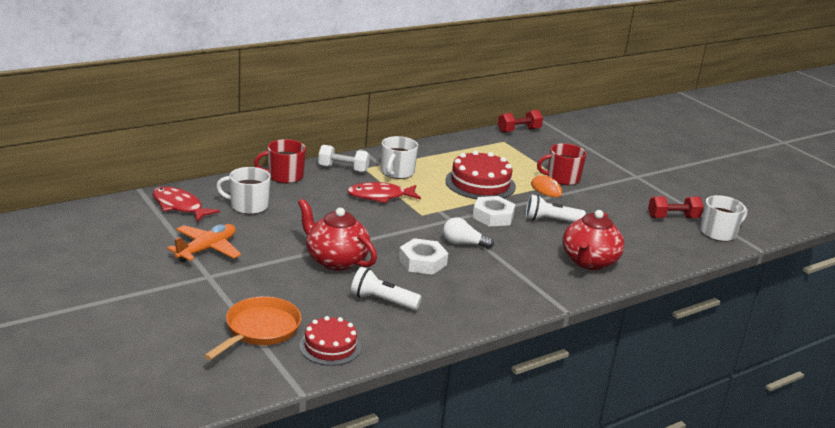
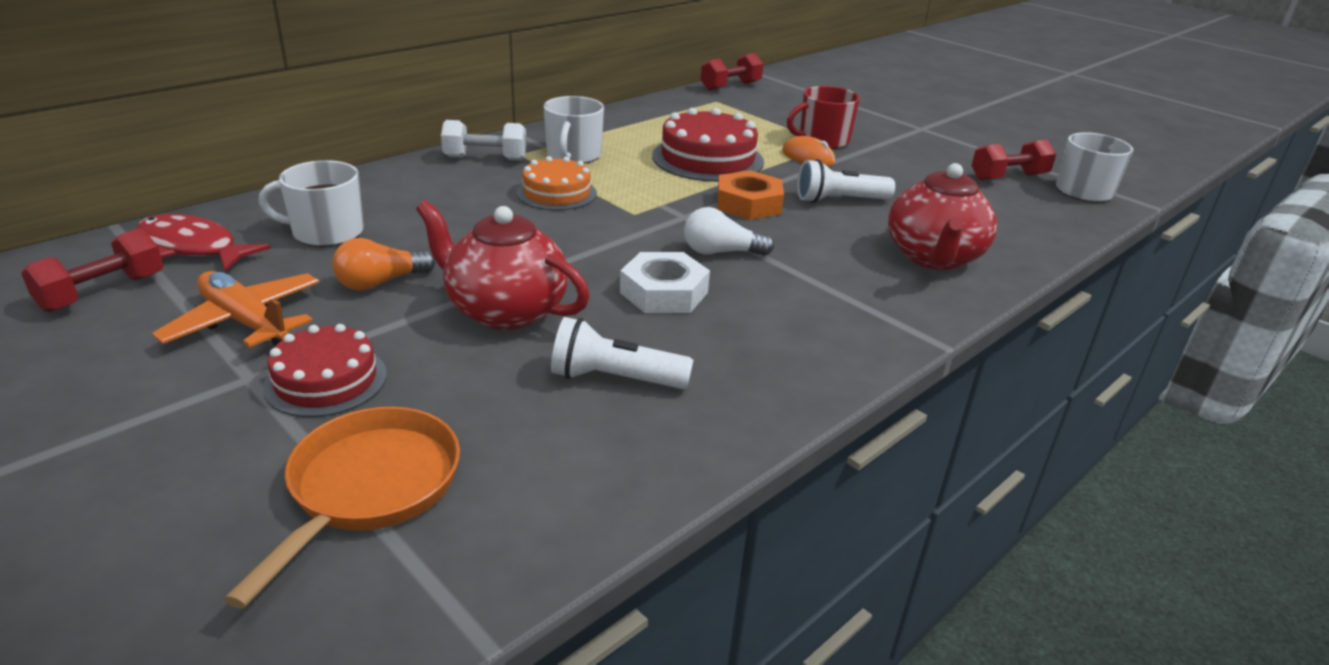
camera: 10 degrees left, 5 degrees up
orange plane [167,224,241,262] -> orange plane turned 75 degrees counterclockwise [152,271,320,348]
red mug [254,139,306,183] -> none
red cake [299,316,361,366] -> red cake moved to [263,324,387,417]
red fish [347,182,421,203] -> orange cake [517,156,597,210]
white nut [472,196,515,227] -> orange nut [717,170,784,220]
none -> red dumbbell [21,228,163,312]
none -> orange light bulb [332,238,436,291]

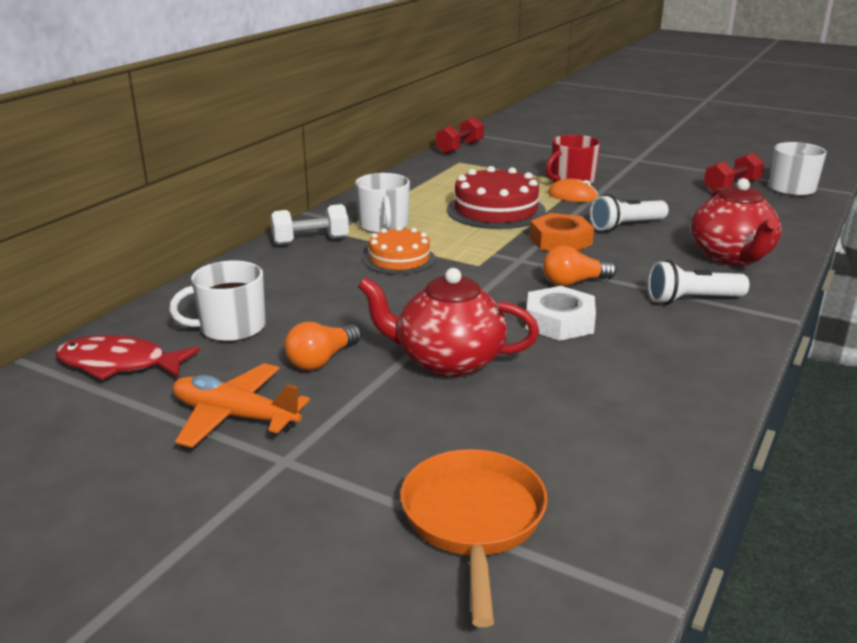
camera: 15 degrees left, 5 degrees down
red dumbbell [21,228,163,312] -> none
red cake [263,324,387,417] -> none
white flashlight [551,317,693,389] -> white flashlight moved to [648,260,749,304]
white light bulb [684,207,774,256] -> orange light bulb [543,246,617,286]

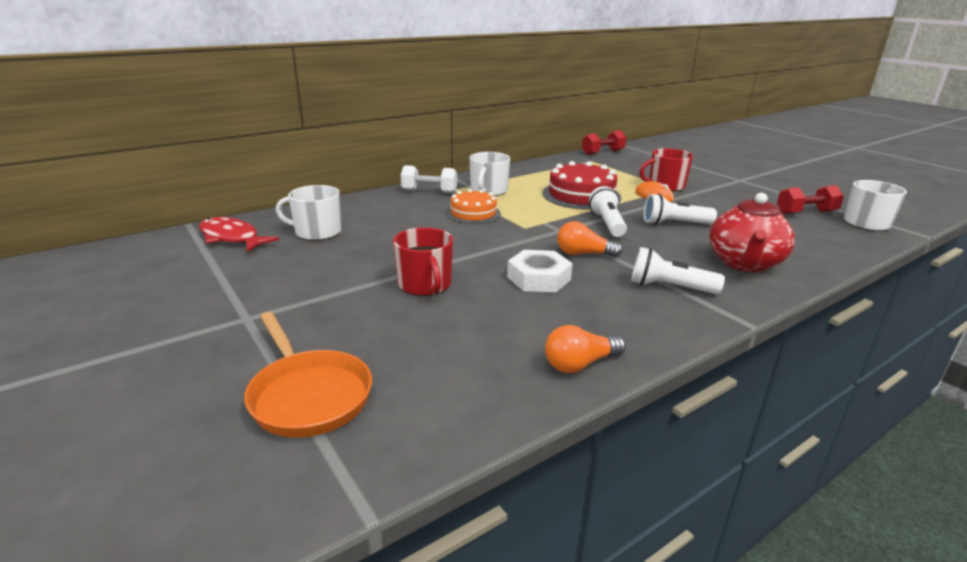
camera: 25 degrees right, 0 degrees up
orange plane [173,363,310,448] -> none
orange light bulb [284,322,361,370] -> orange light bulb moved to [545,325,626,373]
red teapot [358,268,539,377] -> red mug [393,227,453,296]
orange pan [400,449,547,627] -> orange pan turned 120 degrees clockwise [244,312,372,438]
orange nut [530,213,594,251] -> white flashlight [589,186,627,237]

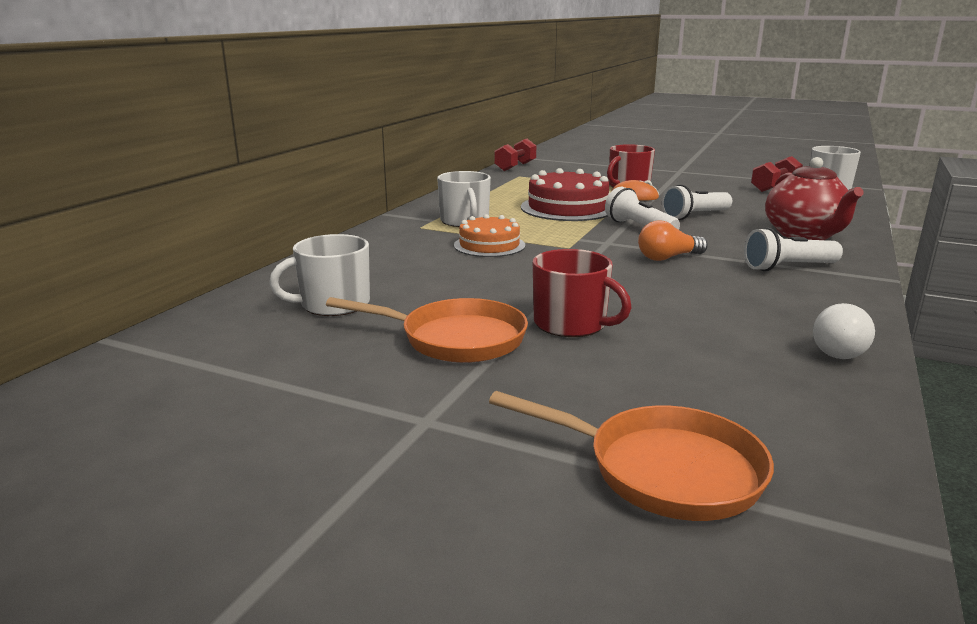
camera: 30 degrees left, 5 degrees down
red fish [199,217,279,252] -> none
white dumbbell [401,165,457,194] -> none
white nut [507,250,573,292] -> none
orange light bulb [545,325,626,373] -> white light bulb [813,303,875,359]
none -> orange pan [326,297,528,363]

